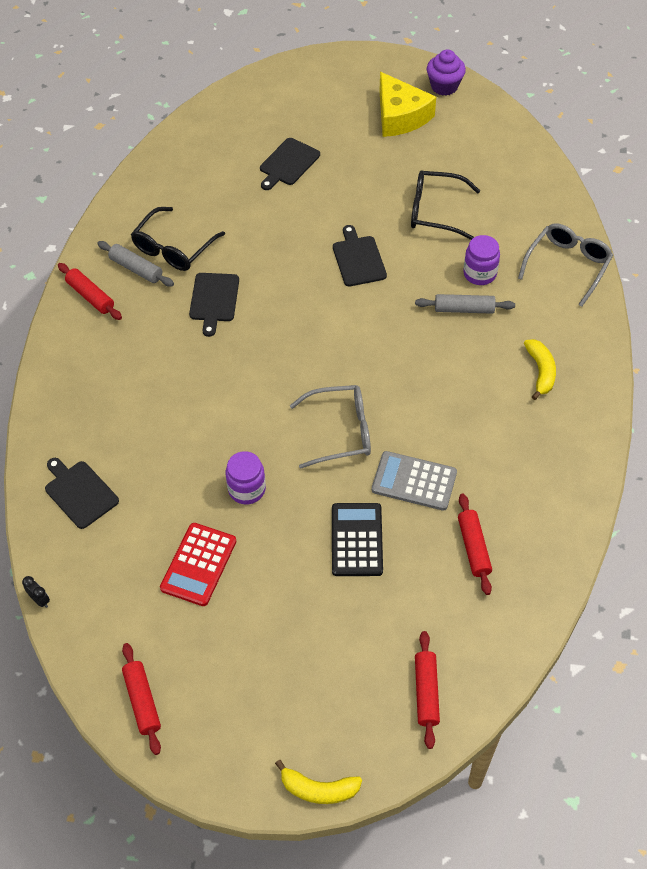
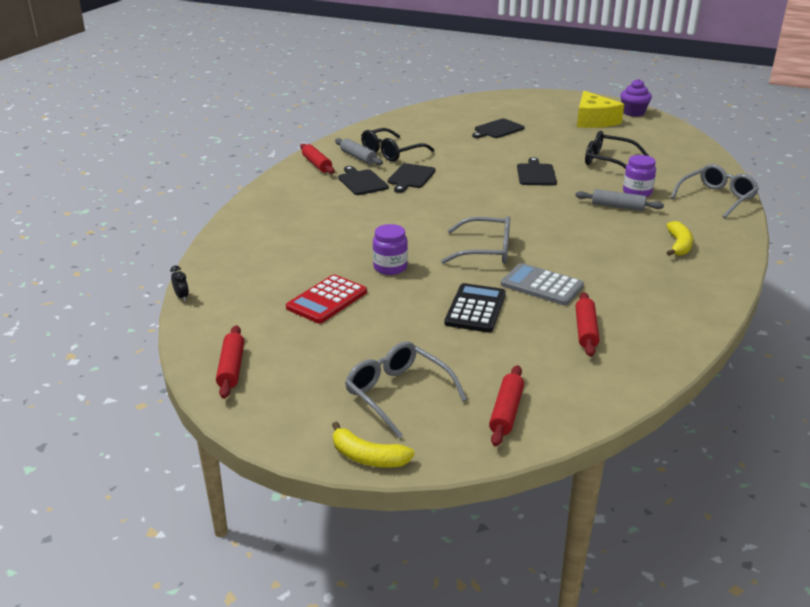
camera: 15 degrees right, 25 degrees down
black cutting board [45,458,119,529] -> black cutting board moved to [338,166,389,195]
none -> grey glasses [345,342,467,438]

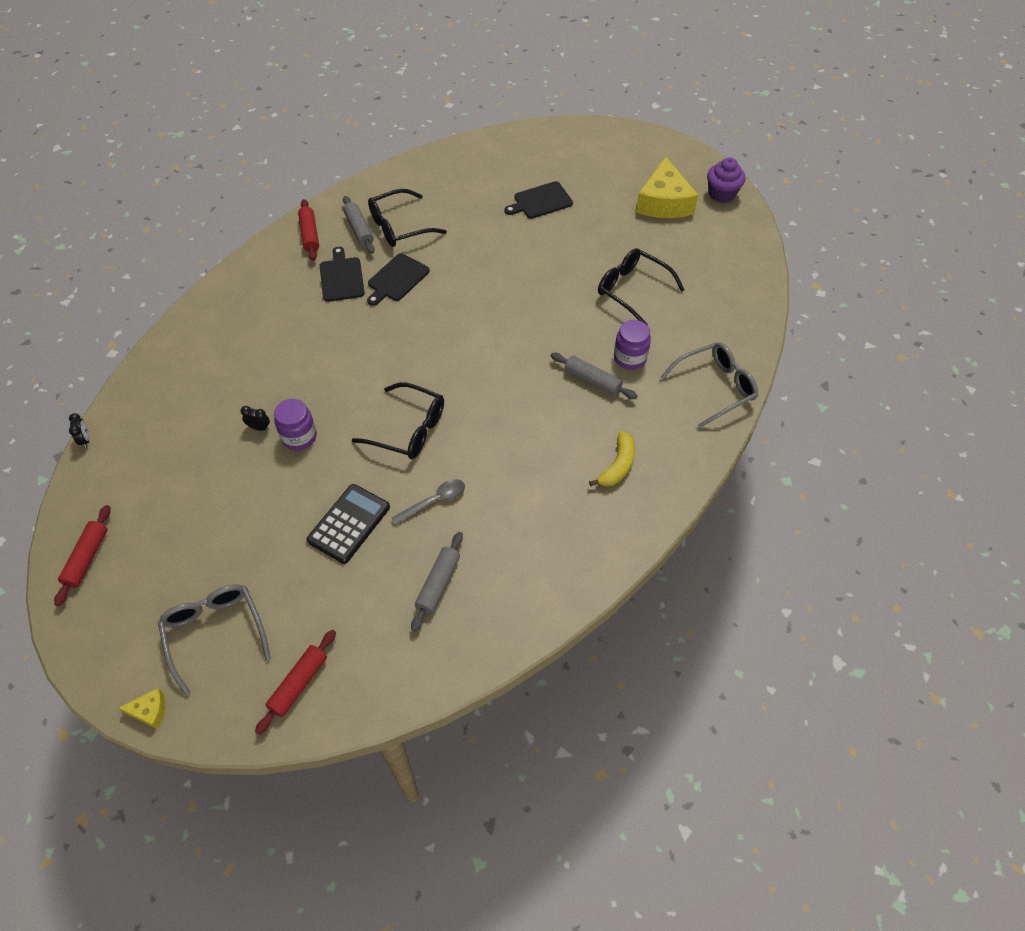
camera: 15 degrees right, 25 degrees up
red calculator [286,275,367,323] -> none
yellow banana [332,421,415,467] -> yellow cheese [119,688,165,729]
grey glasses [441,216,510,264] -> black glasses [352,382,444,459]
grey calculator [501,263,584,305] -> grey spoon [392,479,465,525]
black cutting board [517,157,557,186] -> none
red rolling pin [575,292,600,357] -> grey rolling pin [411,532,463,631]
none -> black clock [241,406,270,431]

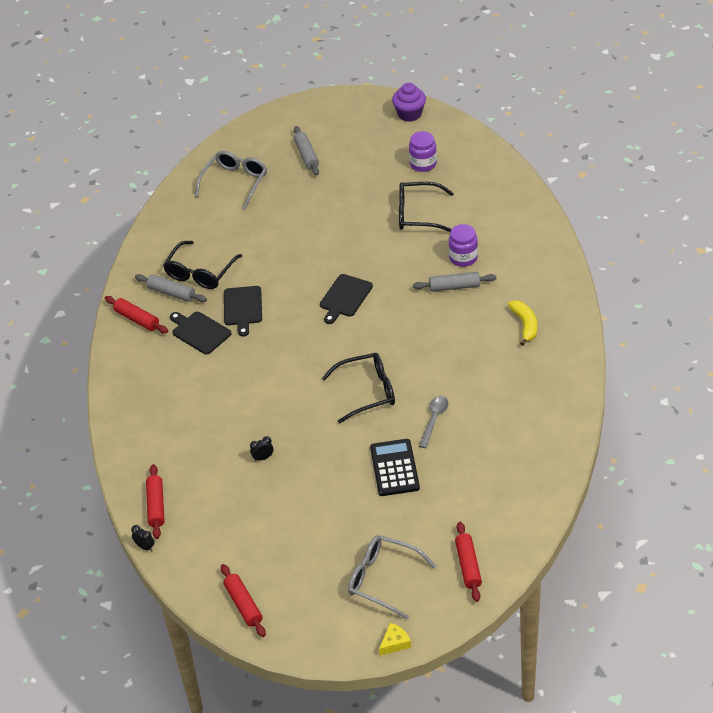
camera: 35 degrees left, 10 degrees down
purple jar [274,399,317,450] -> purple jar moved to [409,131,437,172]
grey rolling pin [411,532,463,631] -> grey rolling pin moved to [294,126,319,176]
black cutting board [504,181,573,219] -> black cutting board moved to [320,274,373,324]
yellow cheese [636,157,698,218] -> none
grey glasses [660,342,758,428] -> grey glasses moved to [195,151,267,210]
none -> red rolling pin [146,464,164,539]

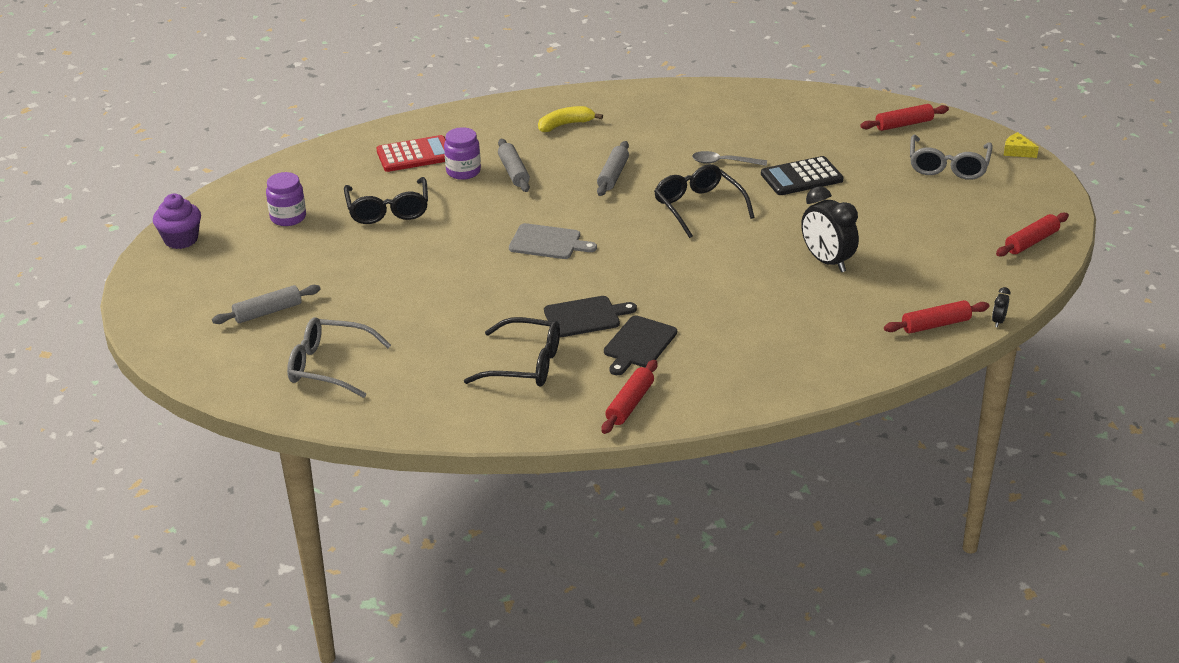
camera: 105 degrees left, 10 degrees down
grey rolling pin [135,274,207,302] -> grey rolling pin moved to [597,141,629,196]
black clock [250,436,273,462] -> black clock [801,186,859,272], size x2.30
black cutting board [320,274,373,324] -> grey cutting board [509,223,597,259]
none -> red calculator [377,135,446,172]

